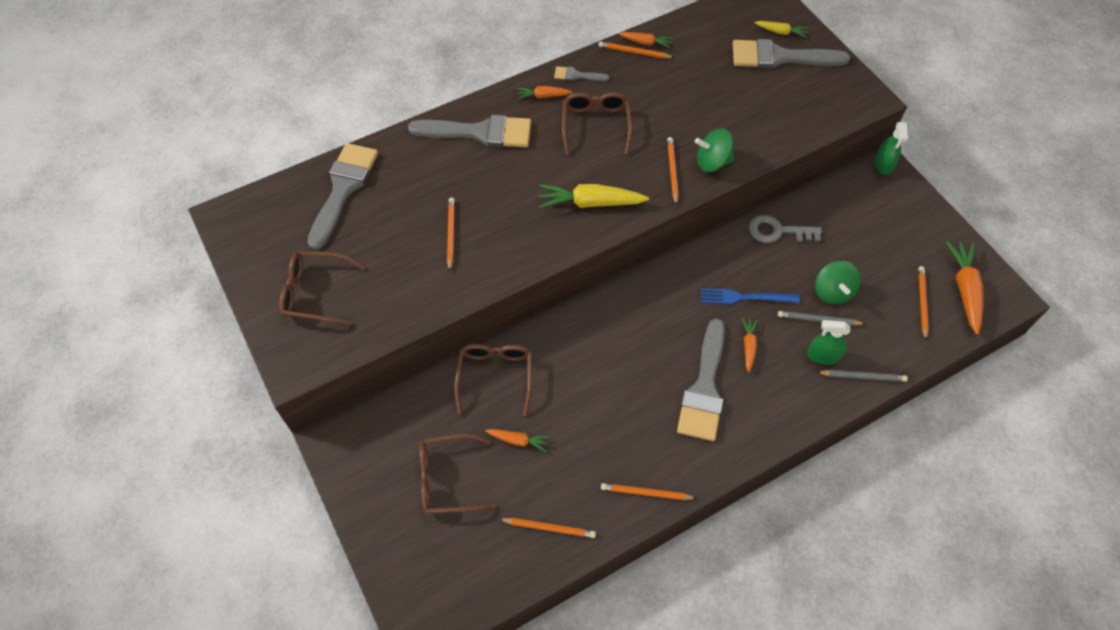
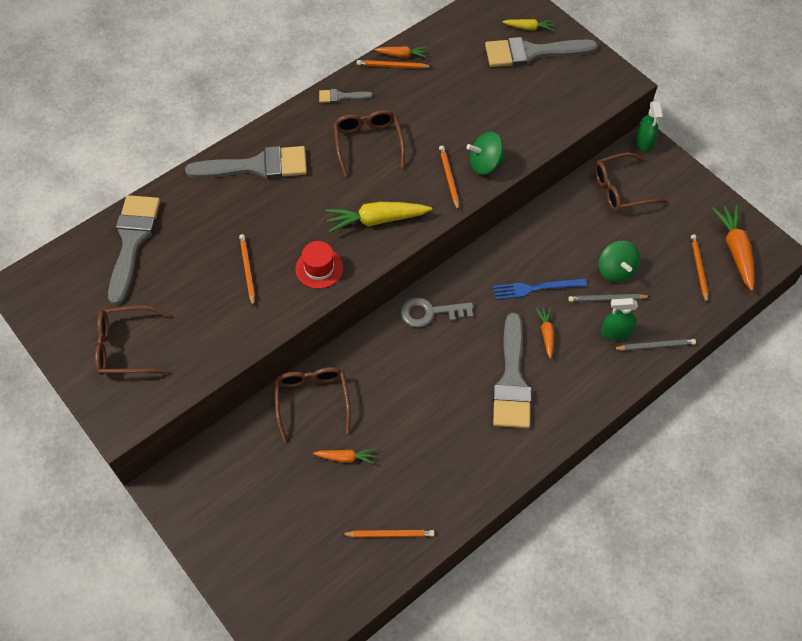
camera: 10 degrees left, 0 degrees up
brown glasses [419,434,496,514] -> brown glasses moved to [594,152,667,212]
orange carrot [517,86,573,99] -> none
orange pencil [601,483,697,500] -> none
grey key [749,215,822,243] -> grey key moved to [401,298,474,327]
none -> red hat [295,241,343,289]

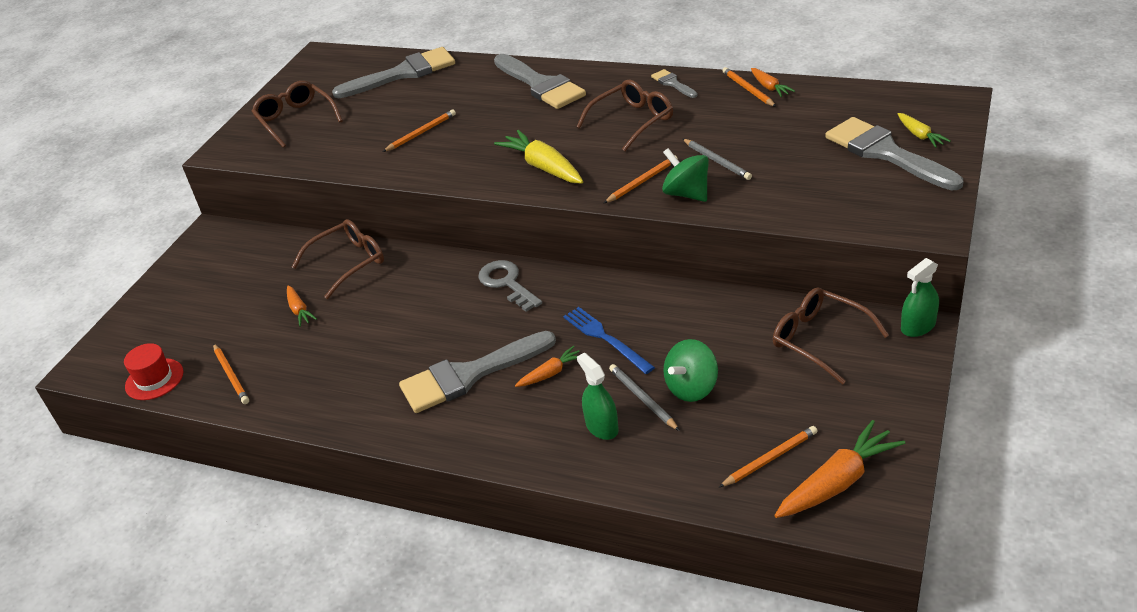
camera: 65 degrees right, 20 degrees down
red hat [295,241,343,289] -> red hat moved to [124,343,184,400]
grey pencil [613,339,696,351] -> grey pencil moved to [683,139,752,180]

